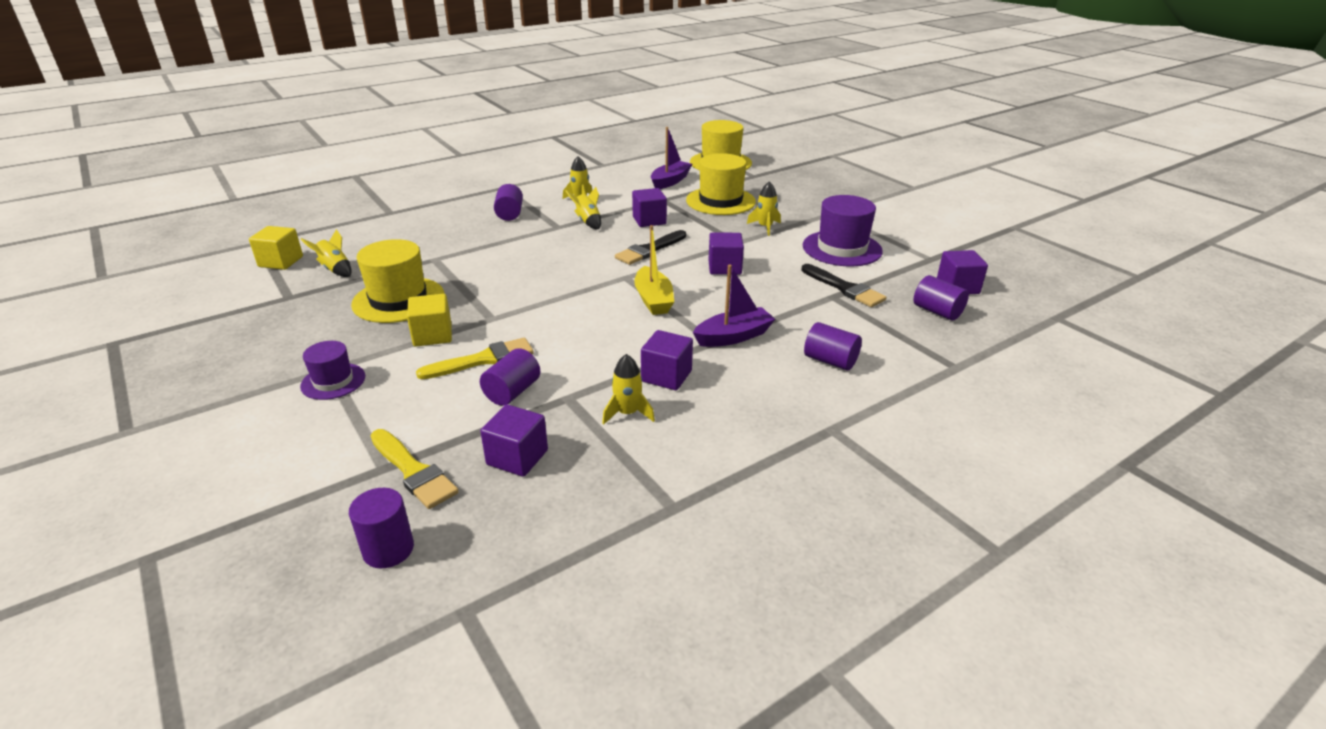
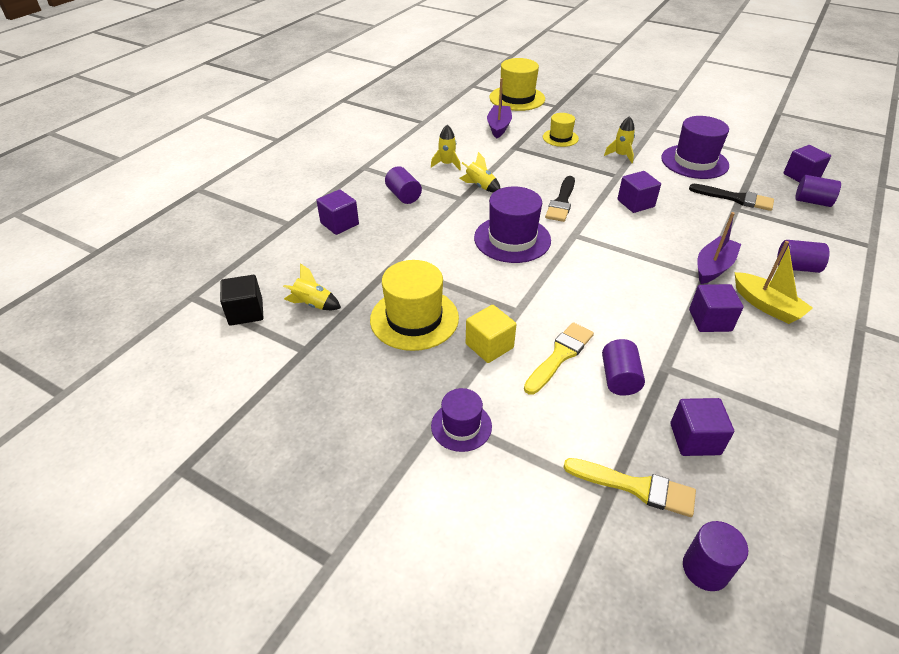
camera: 25 degrees left, 10 degrees up
yellow cube [249,226,303,270] -> black cube [220,275,263,326]
yellow rocket [602,354,655,425] -> none
purple cube [632,188,667,227] -> purple cube moved to [317,189,359,235]
yellow boat [634,225,674,315] -> yellow boat moved to [735,241,813,324]
yellow hat [686,153,756,215] -> yellow hat [543,113,579,147], size x0.58
none -> purple hat [474,186,551,263]

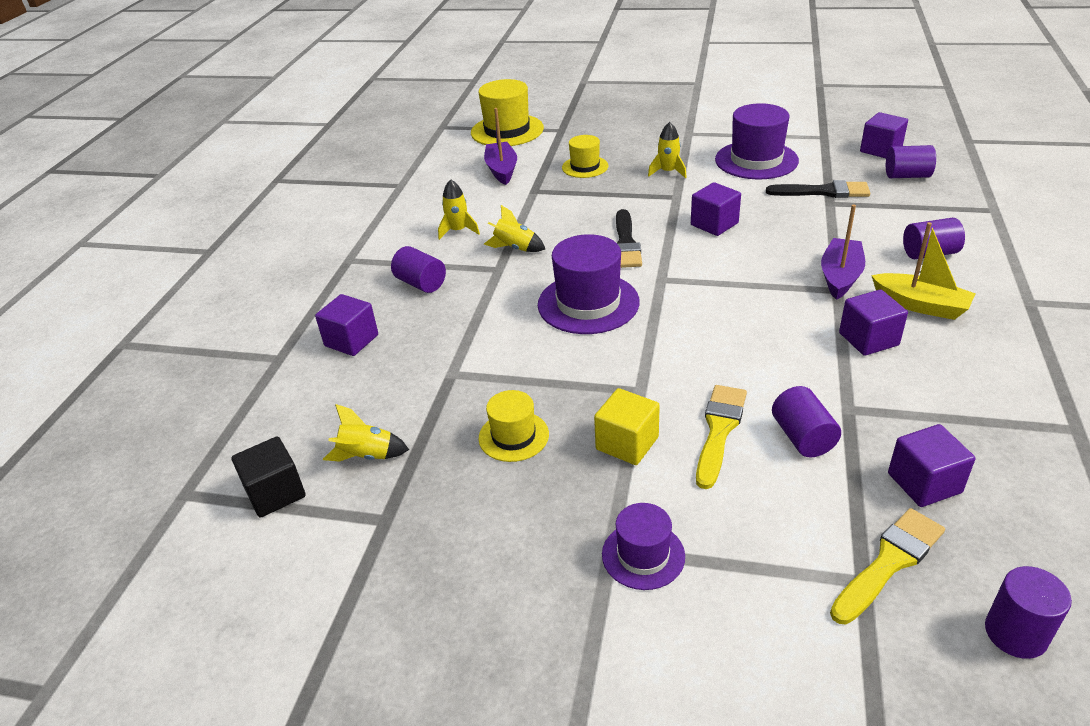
camera: 15 degrees left, 5 degrees down
yellow hat [370,260,459,351] -> yellow hat [479,390,549,462], size x0.58
yellow brush [564,458,696,517] -> yellow brush turned 45 degrees counterclockwise [830,508,945,624]

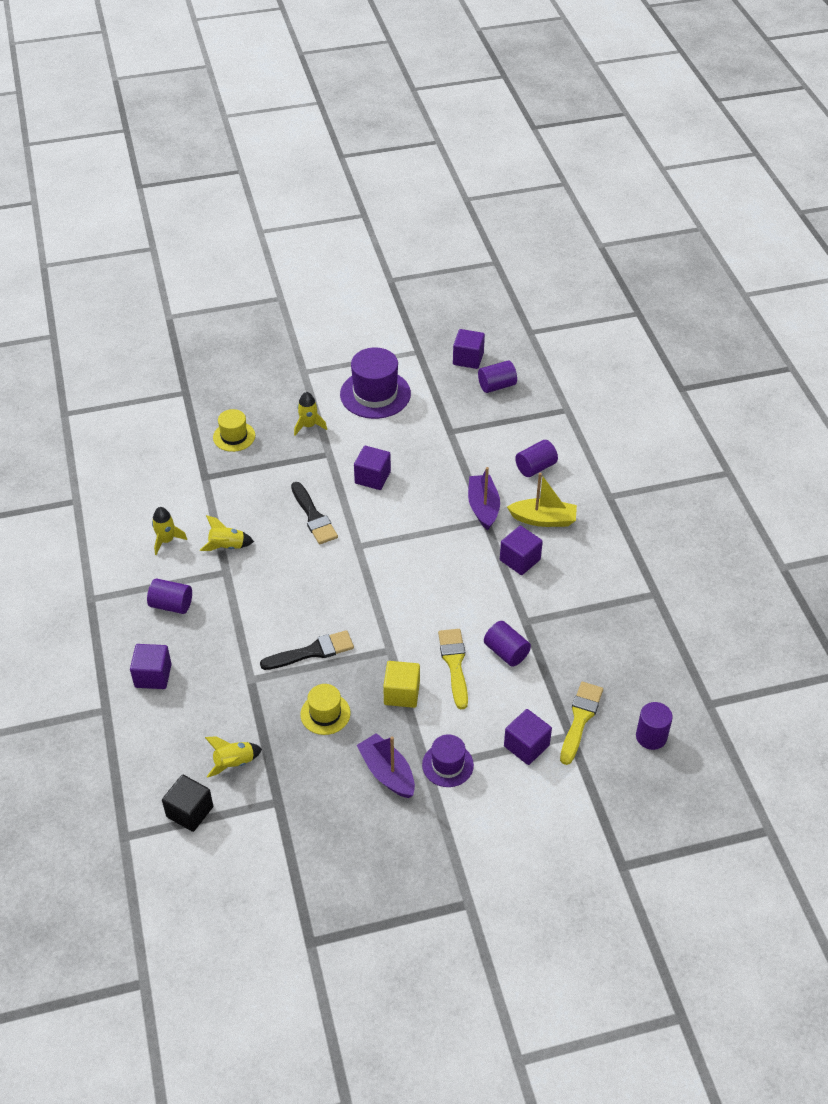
camera: 30 degrees left, 10 degrees up
yellow hat [471,79,544,146] -> none
purple boat [484,108,517,185] -> purple boat moved to [357,733,415,798]
purple hat [538,234,640,334] -> none
black brush [766,180,870,198] -> black brush moved to [260,630,354,670]
purple cube [888,424,975,507] -> purple cube moved to [504,709,552,765]

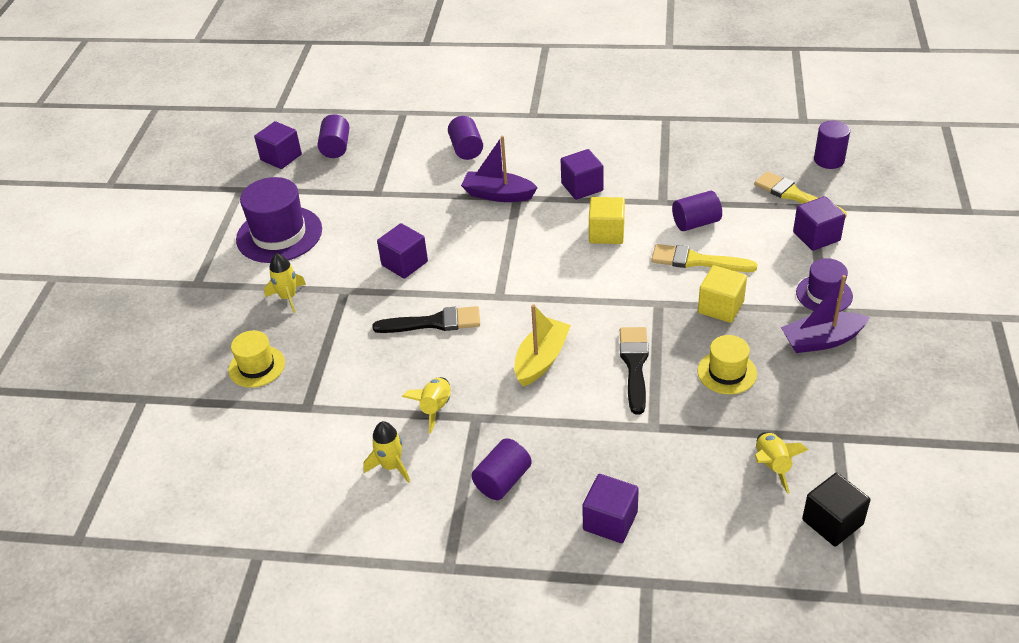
camera: 65 degrees left, 5 degrees down
yellow boat [507,473,577,527] -> yellow boat moved to [514,304,571,387]
none -> yellow cube [589,197,625,244]

